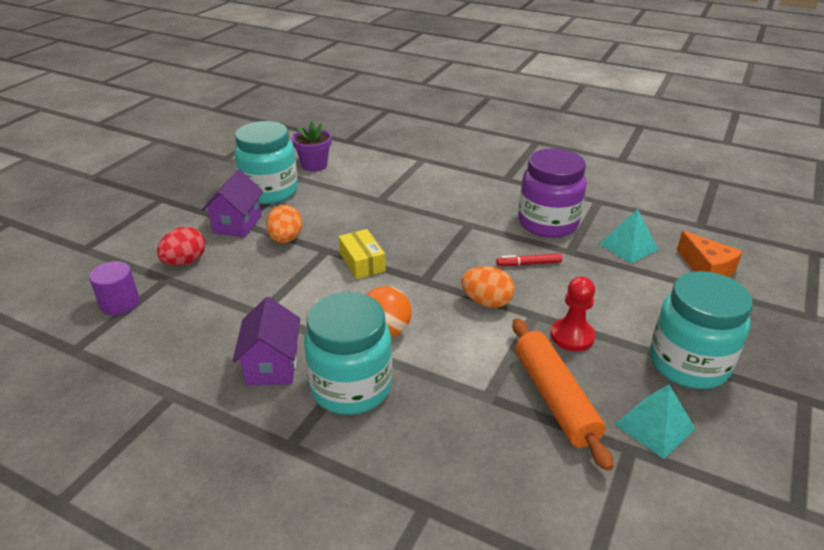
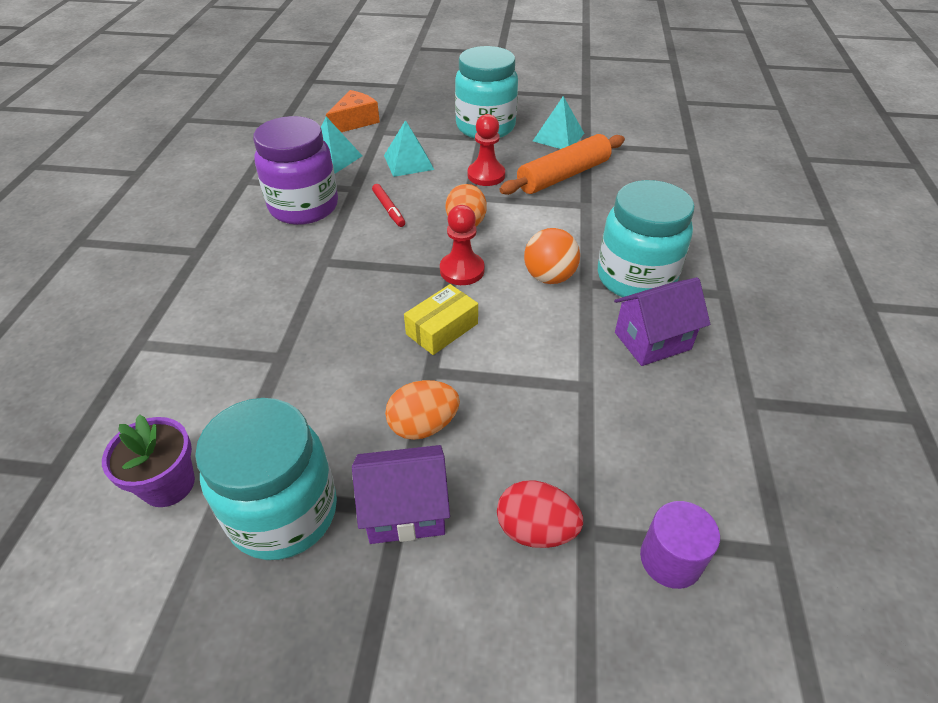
camera: 110 degrees left, 10 degrees up
none -> turquoise pyramid [384,120,434,177]
none -> red pawn [440,205,485,285]

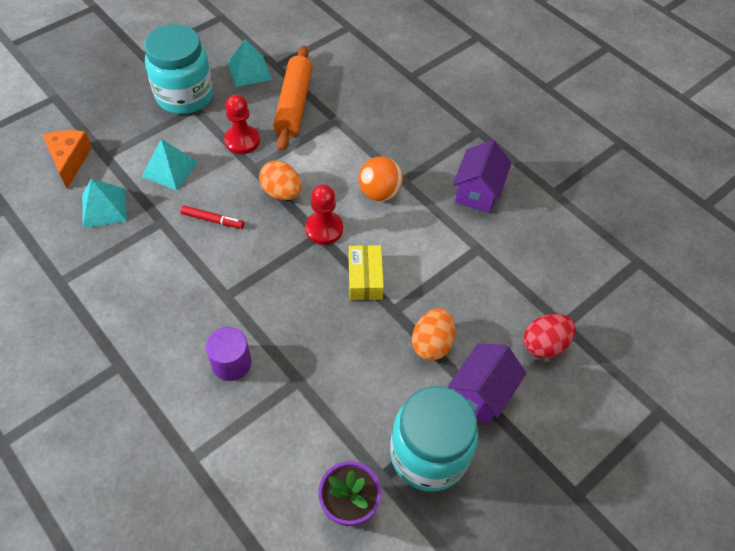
camera: 50 degrees left, 10 degrees up
purple jar [253,116,338,225] -> none
turquoise jar [598,180,695,297] -> none
purple cylinder [640,501,720,589] -> purple cylinder moved to [206,327,251,381]

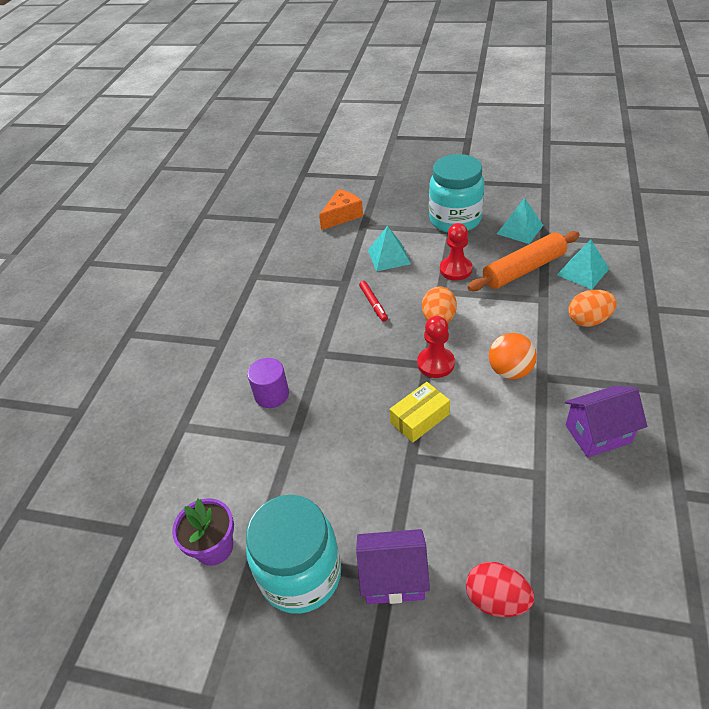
camera: 60 degrees right, 10 degrees down
turquoise pyramid [82,178,127,228] -> turquoise pyramid moved to [557,240,609,289]
orange egg [412,308,455,361] -> orange egg moved to [568,290,617,327]

